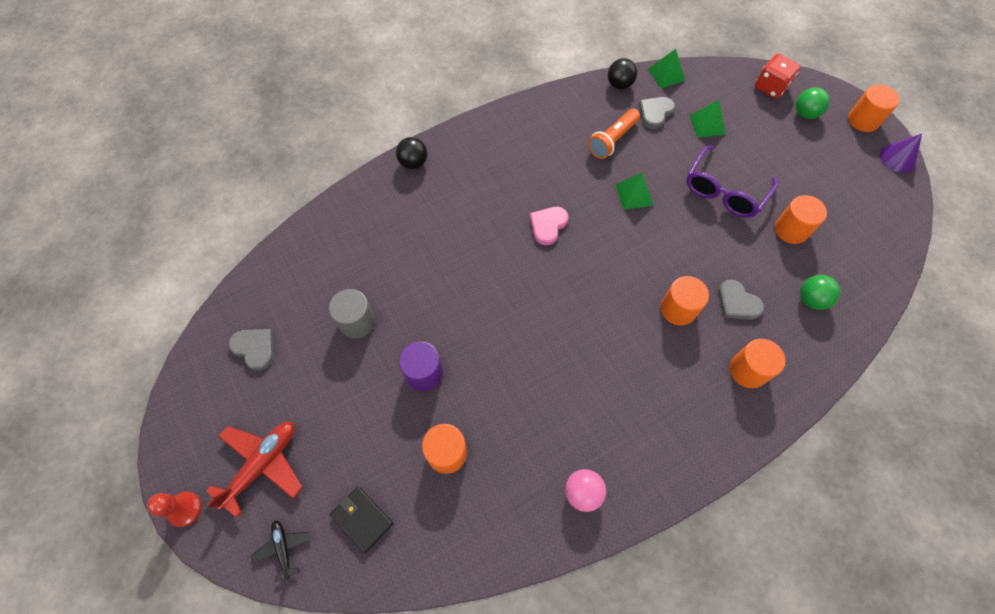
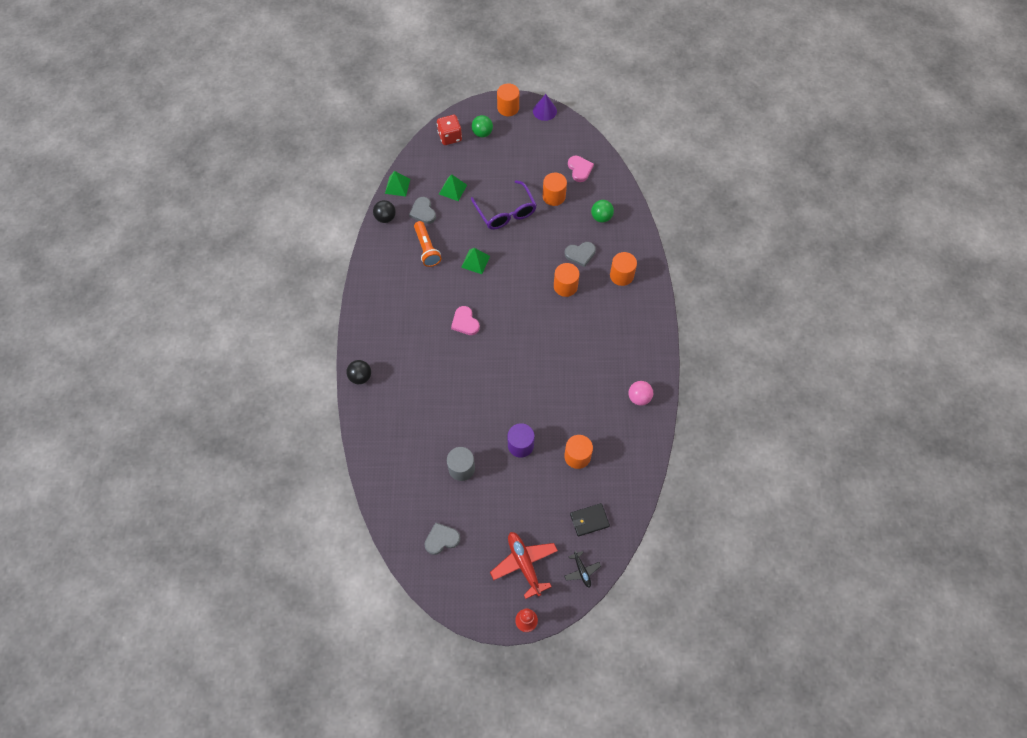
camera: 60 degrees left, 0 degrees up
black plane [251,520,311,582] -> black plane turned 120 degrees counterclockwise [564,550,601,588]
none -> pink heart [568,156,594,182]

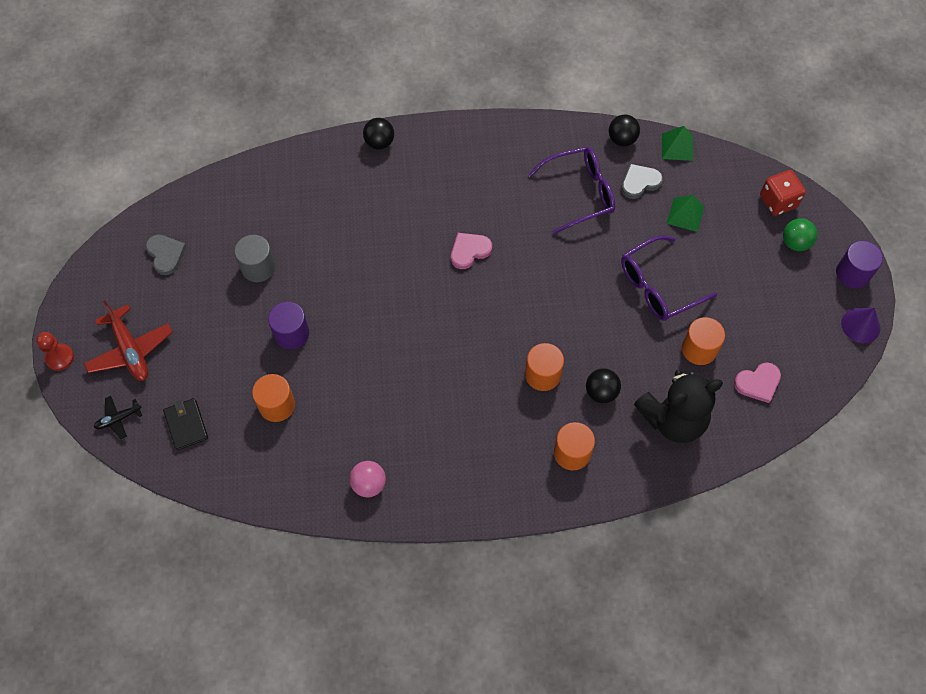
camera: 85 degrees right, 0 degrees up
orange flashlight [414,221,441,267] -> purple glasses [528,147,615,234]
green pyramid [461,248,490,274] -> none
red plane [490,532,558,599] -> red plane turned 90 degrees clockwise [84,301,173,381]
orange cylinder [497,83,519,116] -> purple cylinder [836,241,883,288]
grey heart [565,242,596,267] -> black ball [586,368,621,403]
green ball [591,200,614,223] -> black teddy bear [634,370,723,443]

